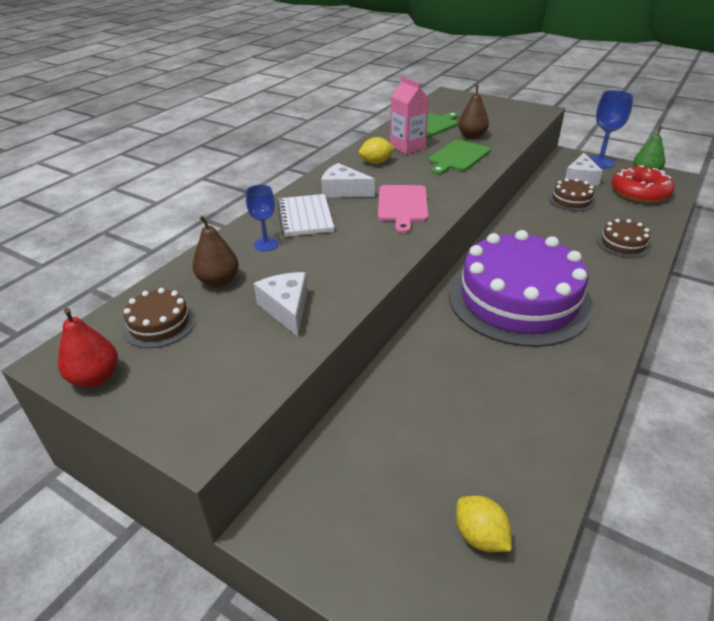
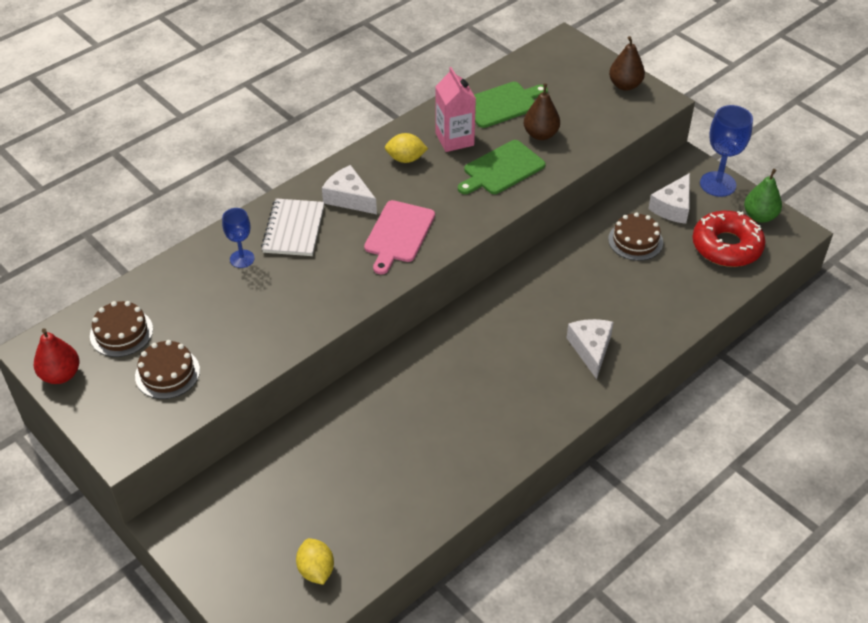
camera: 15 degrees right, 10 degrees up
brown pear [192,216,239,287] -> brown pear moved to [609,36,645,91]
white cheese [254,272,308,337] -> white cheese moved to [567,319,613,379]
purple cake [449,230,592,347] -> none
brown cake [597,219,651,258] -> brown cake moved to [135,340,200,399]

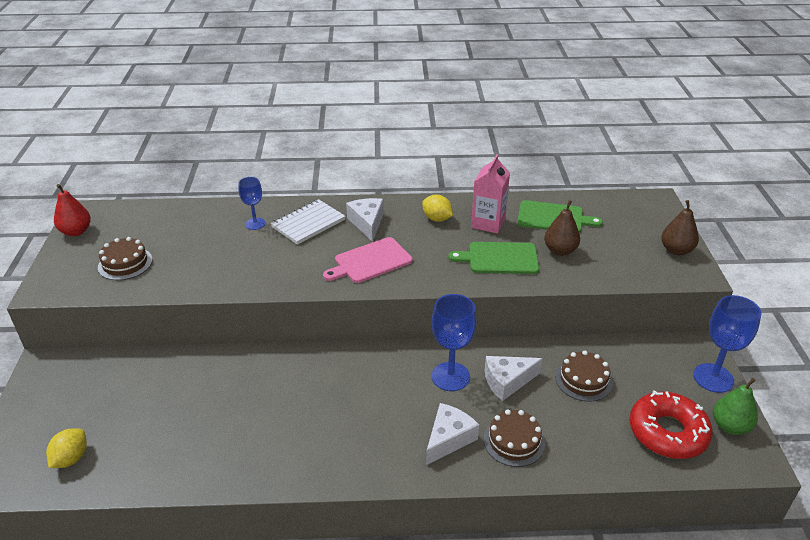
camera: 40 degrees right, 10 degrees down
brown cake [90,301,153,357] -> brown cake moved to [484,410,545,467]
white cheese [648,173,690,224] -> white cheese moved to [485,356,543,401]
none -> blue goblet [432,294,476,391]

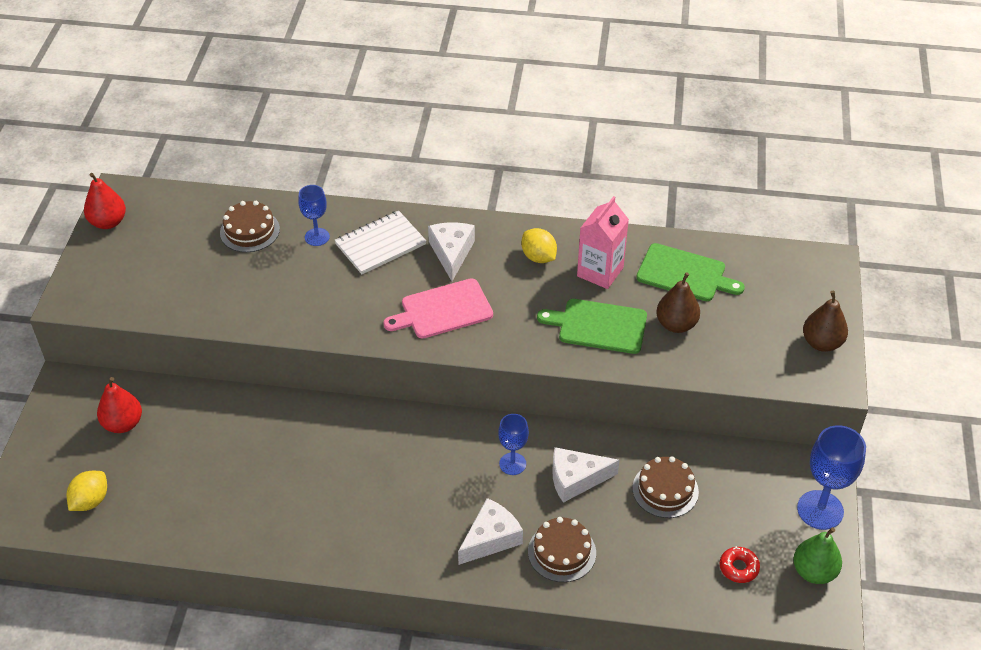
camera: 10 degrees right, 10 degrees up
brown cake [98,237,152,280] -> brown cake moved to [220,201,280,252]
blue goblet [432,294,476,391] -> blue goblet [498,414,529,475], size x0.61
red donut [629,390,713,459] -> red donut [720,546,760,583], size x0.45
none -> red pear [97,377,142,433]

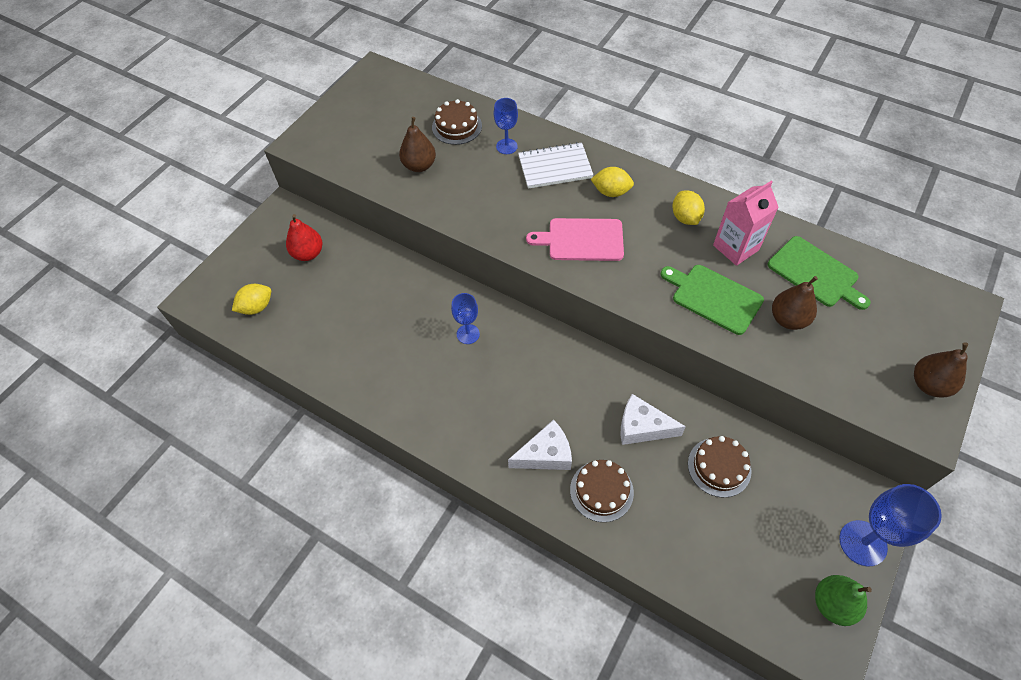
camera: 25 degrees right, 10 degrees up
red pear [84,173,126,229] -> none
white cheese [428,222,475,281] -> yellow lemon [591,167,634,197]
blue goblet [498,414,529,475] -> blue goblet moved to [451,293,480,344]
red donut [720,546,760,583] -> none
none -> brown pear [399,117,436,172]

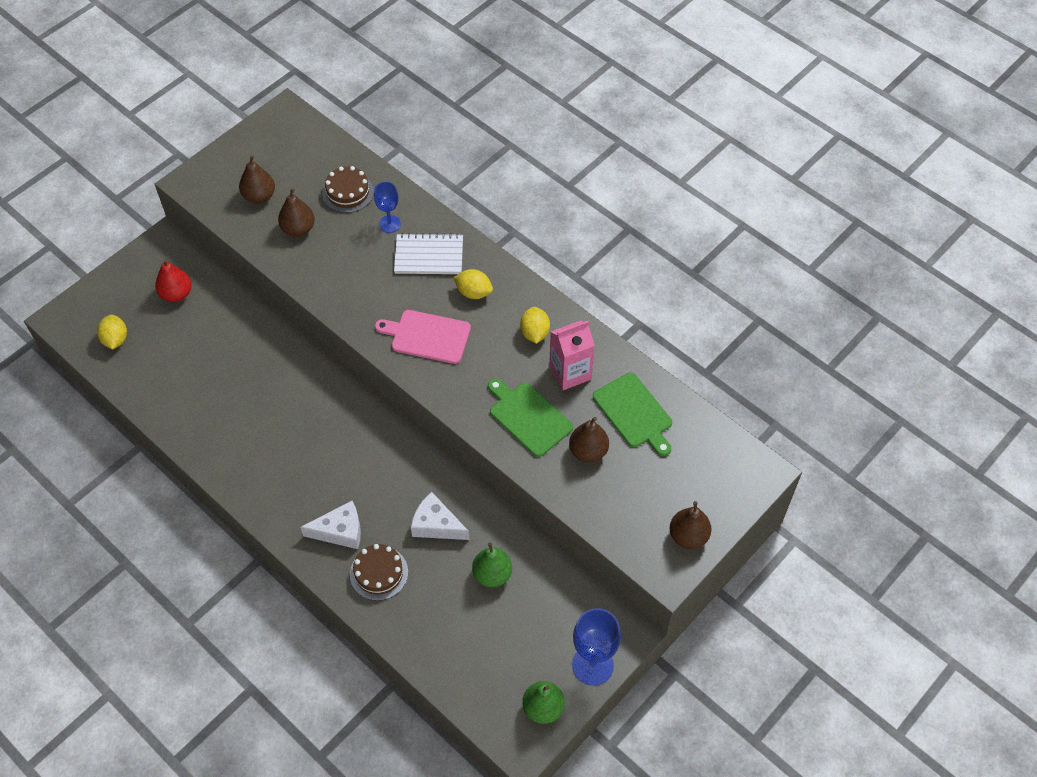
camera: 10 degrees right, 0 degrees up
yellow lemon [232,284,271,315] -> yellow lemon turned 75 degrees counterclockwise [97,315,127,350]
blue goblet [451,293,480,344] -> none
brown cake [688,436,752,498] -> green pear [472,543,512,587]
none -> brown pear [239,155,275,204]

